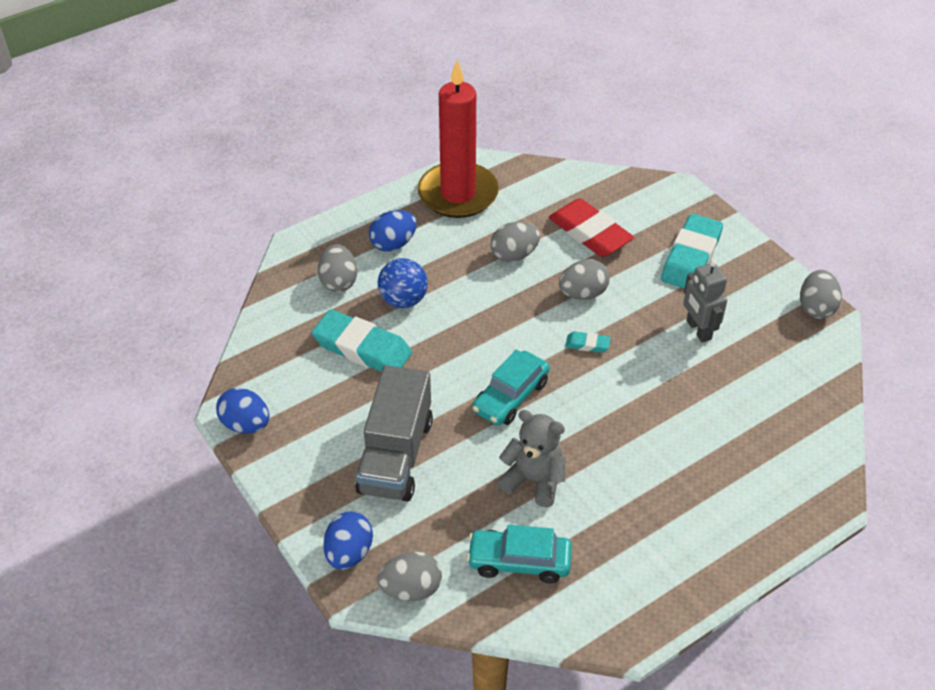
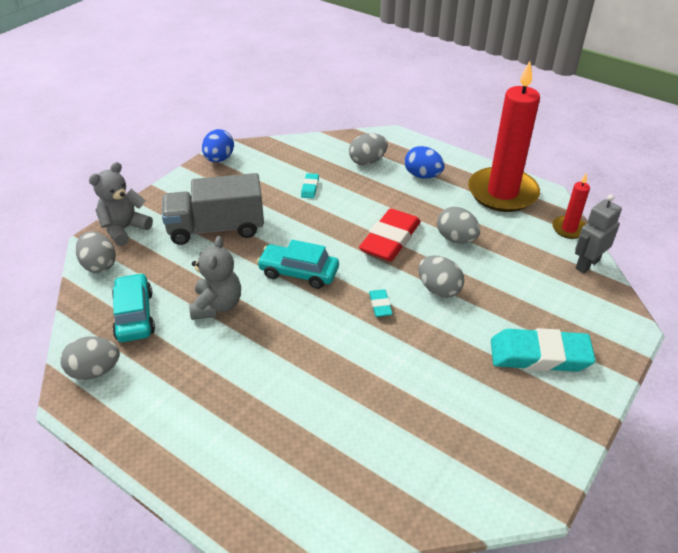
camera: 70 degrees right, 5 degrees down
turquoise eraser [312,309,412,372] -> turquoise eraser [301,173,319,199], size x0.45
blue egg [323,511,373,570] -> grey teddy bear [89,162,153,246]
blue ball [378,258,428,308] -> none
red eraser [549,198,634,257] -> red eraser moved to [359,208,421,261]
grey robot [683,260,727,343] -> grey robot moved to [575,194,622,273]
grey egg [800,270,842,319] -> grey egg moved to [60,337,120,380]
none -> red candle [552,174,590,239]

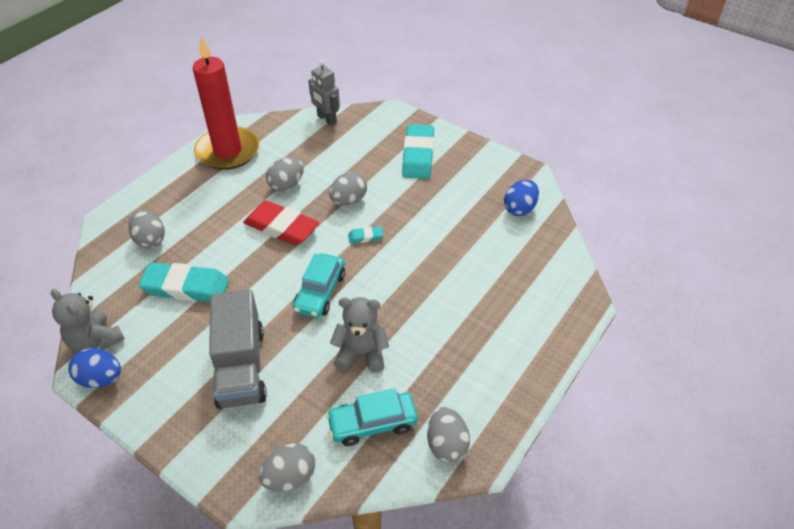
camera: 90 degrees left, 5 degrees up
grey teddy bear [89,162,153,246] -> grey teddy bear moved to [51,289,125,352]
turquoise eraser [301,173,319,199] -> turquoise eraser [139,263,229,302], size x2.21
blue egg [405,146,445,179] -> blue egg moved to [504,180,539,216]
red candle [552,174,590,239] -> none

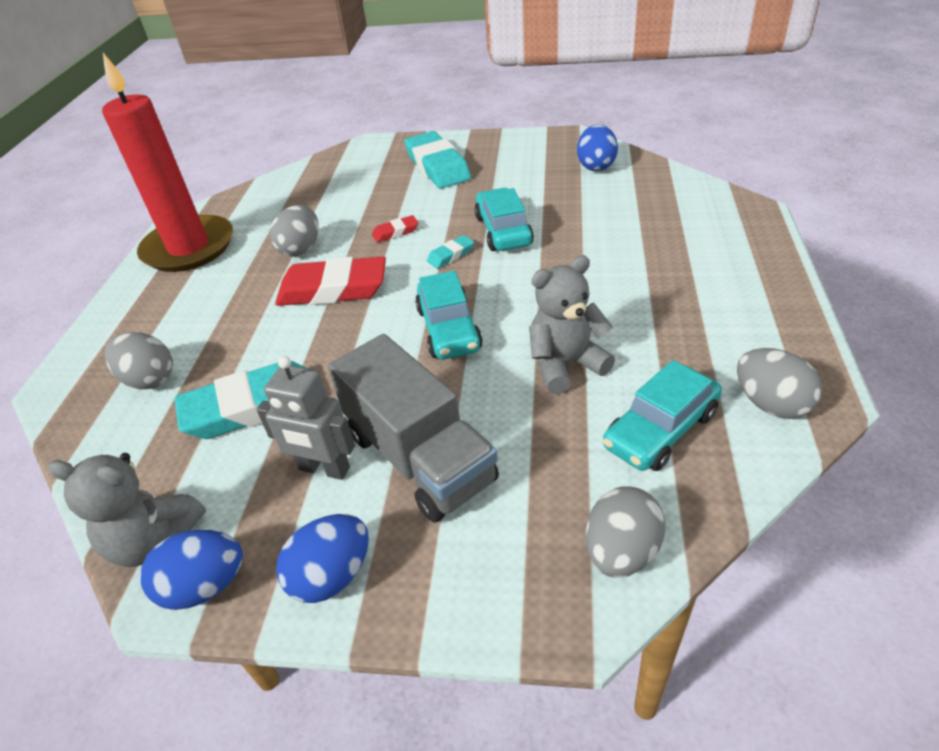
camera: 25 degrees left, 5 degrees down
grey robot [308,60,340,126] -> grey robot moved to [257,356,355,480]
grey egg [329,172,367,205] -> red eraser [372,215,419,243]
none -> blue egg [276,514,369,603]
none -> turquoise car [474,188,534,251]

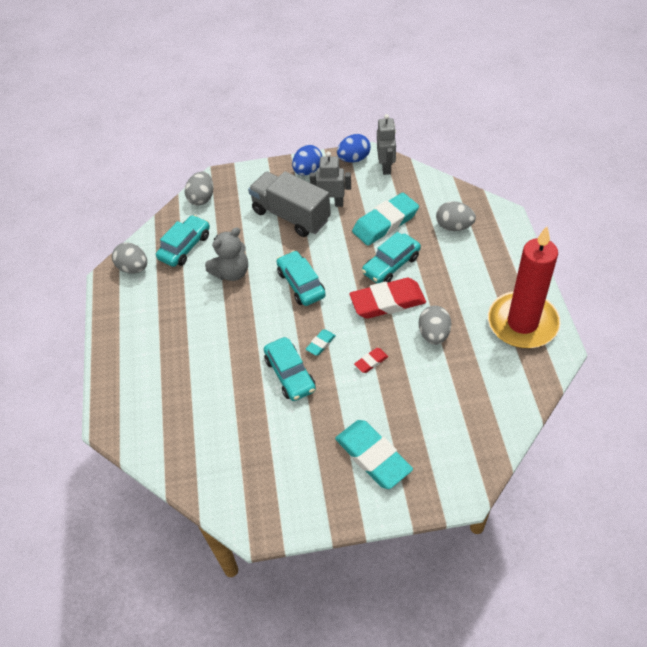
camera: 165 degrees right, 10 degrees up
grey teddy bear [48,453,206,567] -> grey robot [377,114,396,175]
blue egg [577,125,618,171] -> none
none -> turquoise car [362,232,421,283]

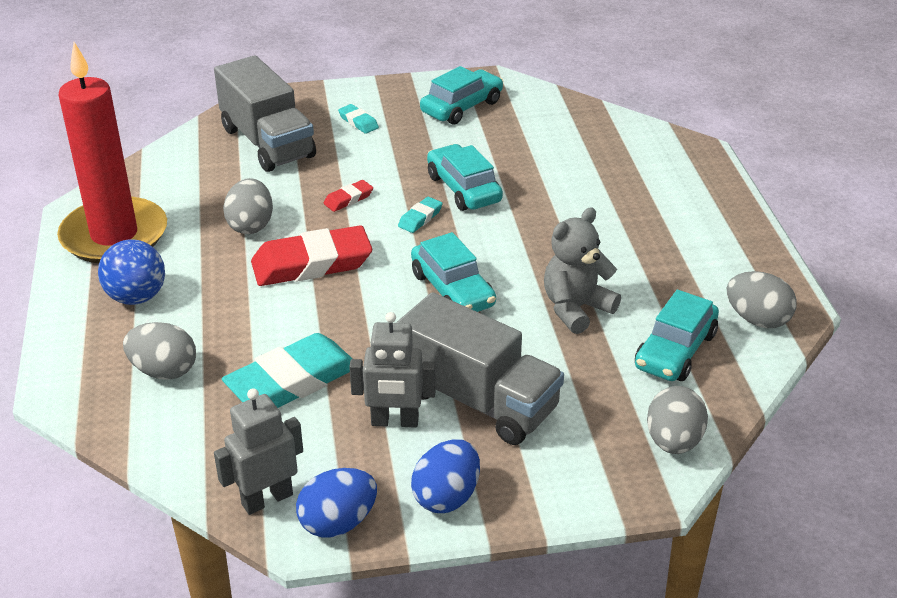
camera: 175 degrees right, 15 degrees down
turquoise eraser [335,420,413,489] -> turquoise eraser [338,104,379,134], size x0.45
turquoise car [362,232,421,283] -> turquoise car moved to [420,66,504,125]
grey robot [377,114,396,175] -> grey robot turned 60 degrees clockwise [214,388,303,515]
none -> blue ball [98,239,165,305]
none -> grey truck [214,55,316,172]

